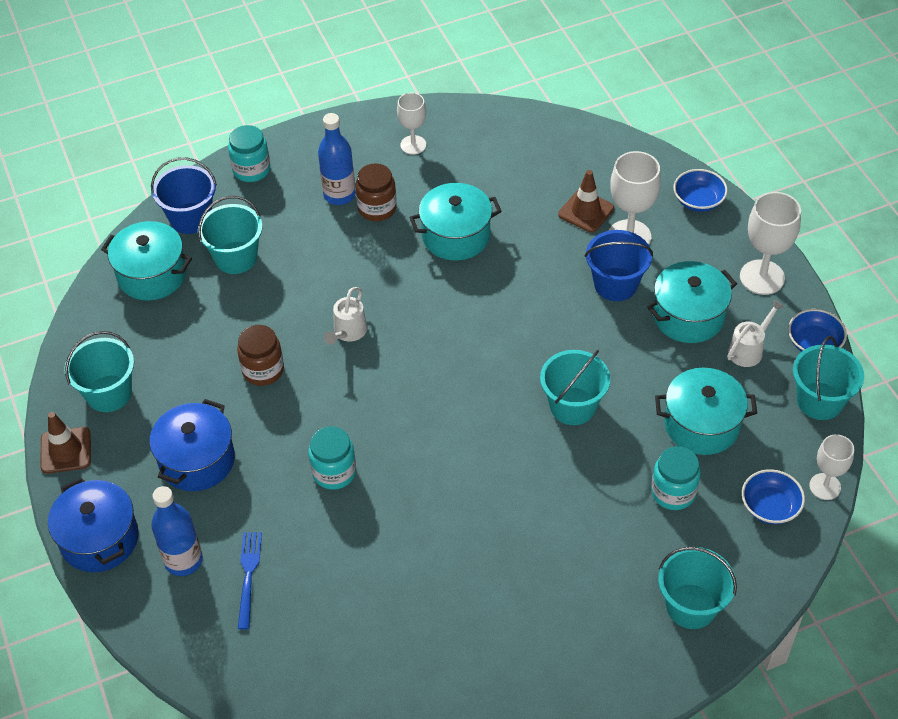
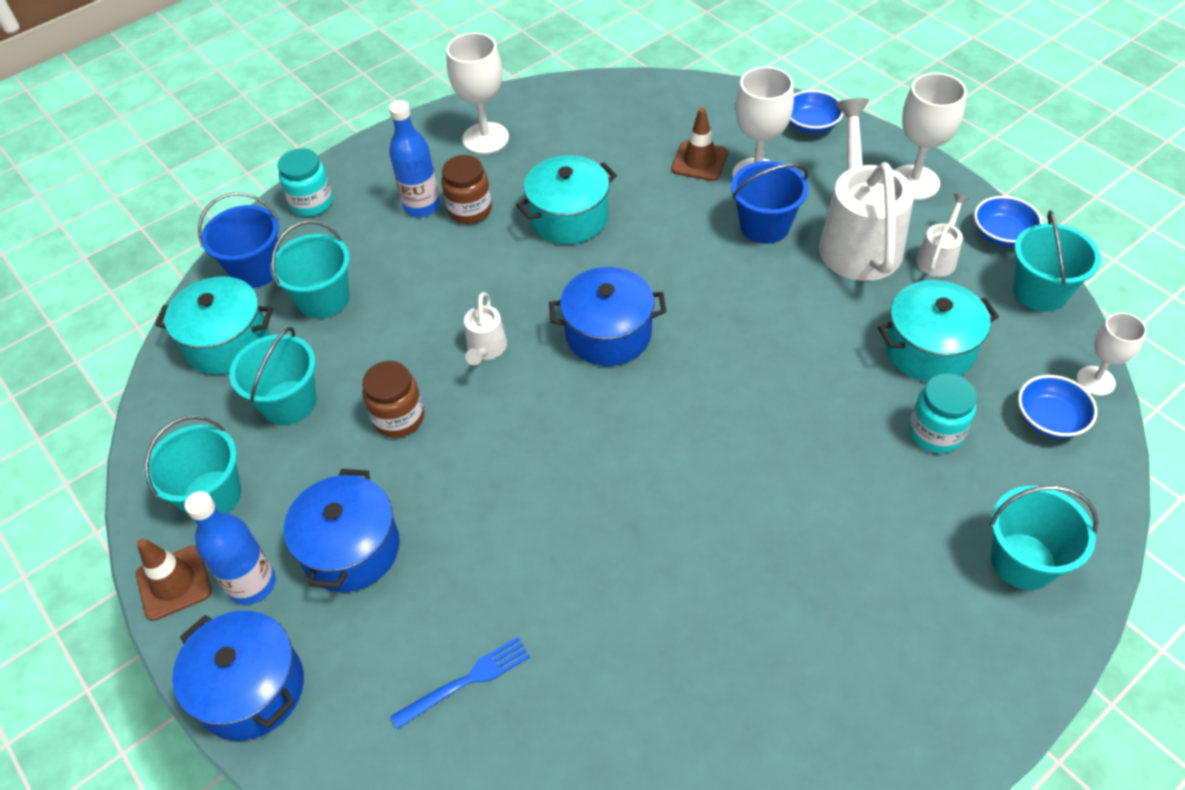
camera: 15 degrees left, 0 degrees up
blue bottle [151,486,203,576] -> blue bottle moved to [185,491,276,605]
blue fork [238,532,262,630] -> blue fork turned 75 degrees clockwise [391,637,530,729]
turquoise jar [308,426,356,490] -> none
white goblet [397,93,426,155] -> white goblet [446,33,509,154], size x1.59
turquoise bucket [540,350,610,425] -> turquoise bucket moved to [229,327,316,425]
turquoise pot [647,261,737,343] -> white watering can [819,98,914,281]
none -> blue pot [549,267,666,366]

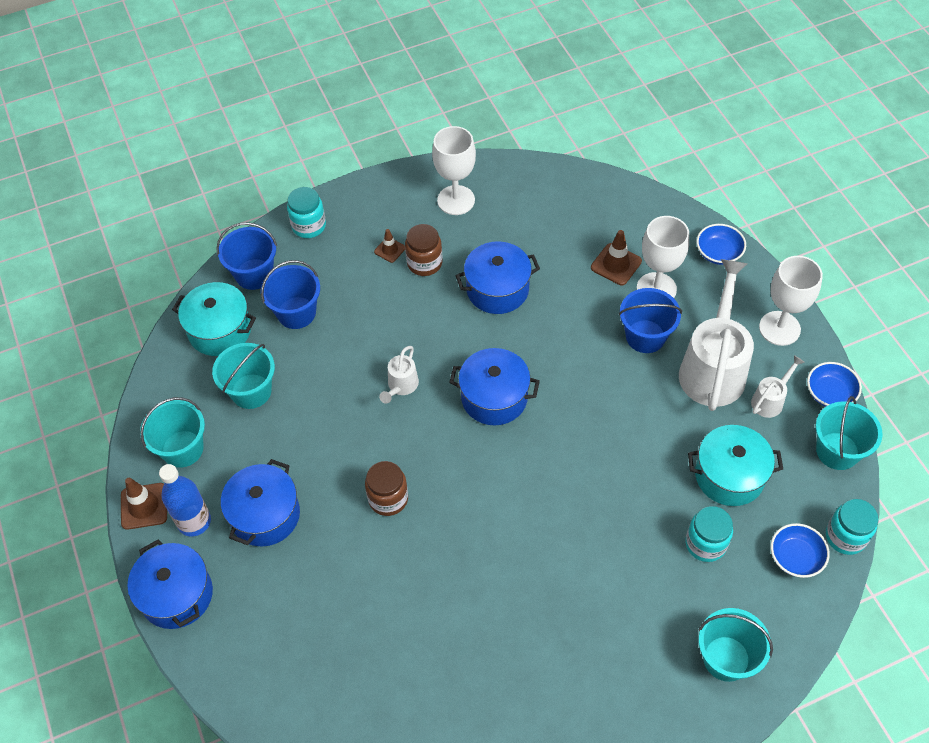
camera: 15 degrees right, 5 degrees up
turquoise bucket [270,220,350,319] -> blue bucket [261,260,320,329]
brown jar [362,361,424,438] -> brown jar moved to [365,461,408,516]
blue bottle [389,100,440,217] -> brown traffic cone [374,229,405,263]
blue fork [391,637,530,729] -> none
turquoise pot [516,155,617,244] -> blue pot [455,242,540,314]
white goblet [1077,312,1147,396] -> turquoise jar [826,499,878,555]

